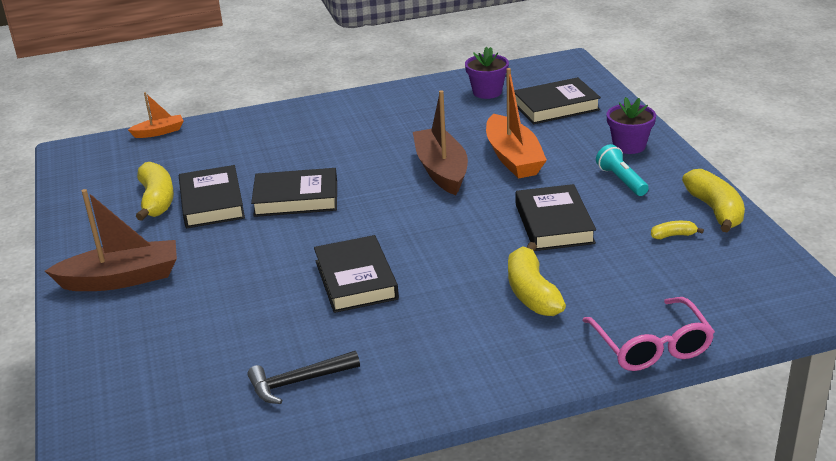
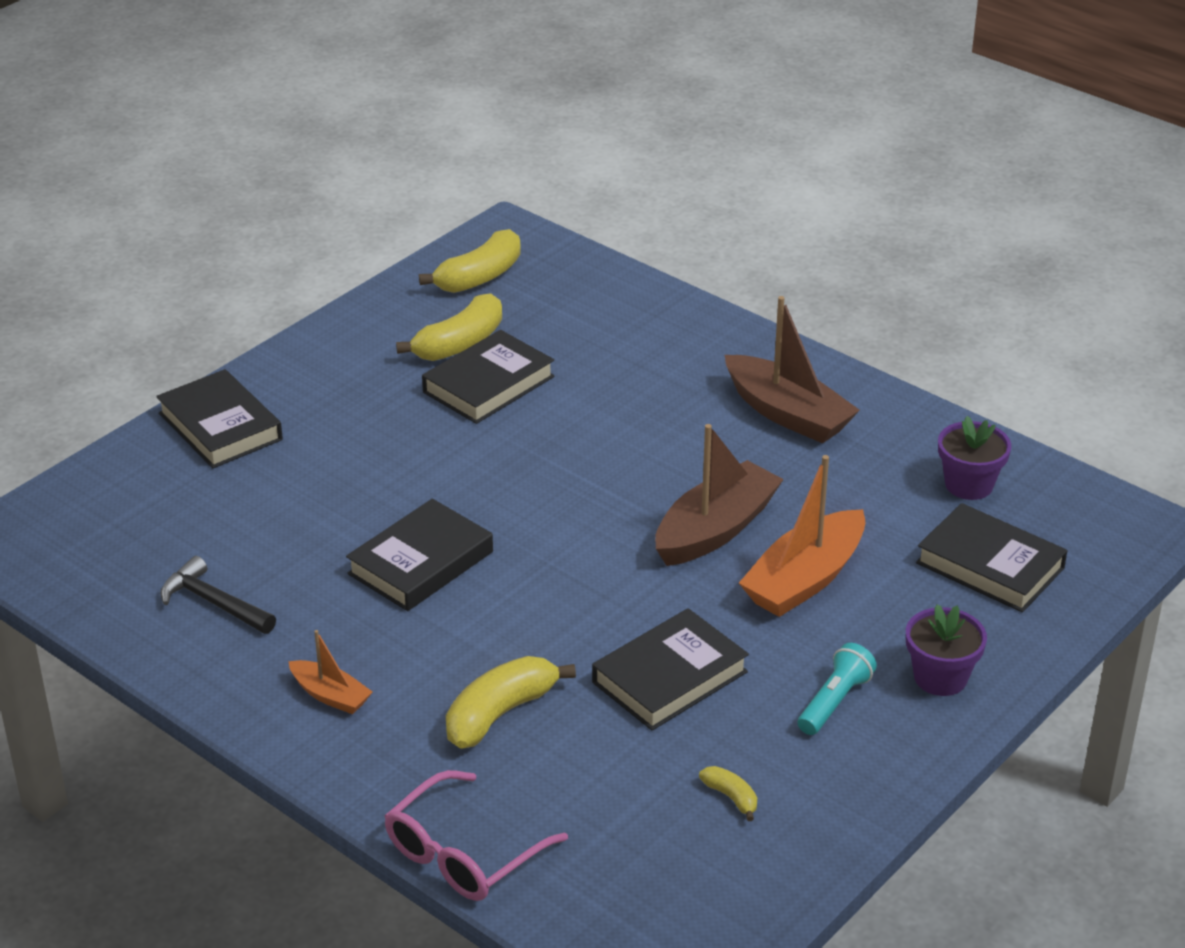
camera: 55 degrees right, 5 degrees up
brown boat [45,189,177,291] -> brown boat moved to [724,296,860,443]
orange boat [128,92,184,138] -> orange boat moved to [288,630,372,714]
black book [251,168,337,217] -> black book moved to [156,369,283,468]
yellow banana [682,169,745,232] -> yellow banana moved to [419,229,521,293]

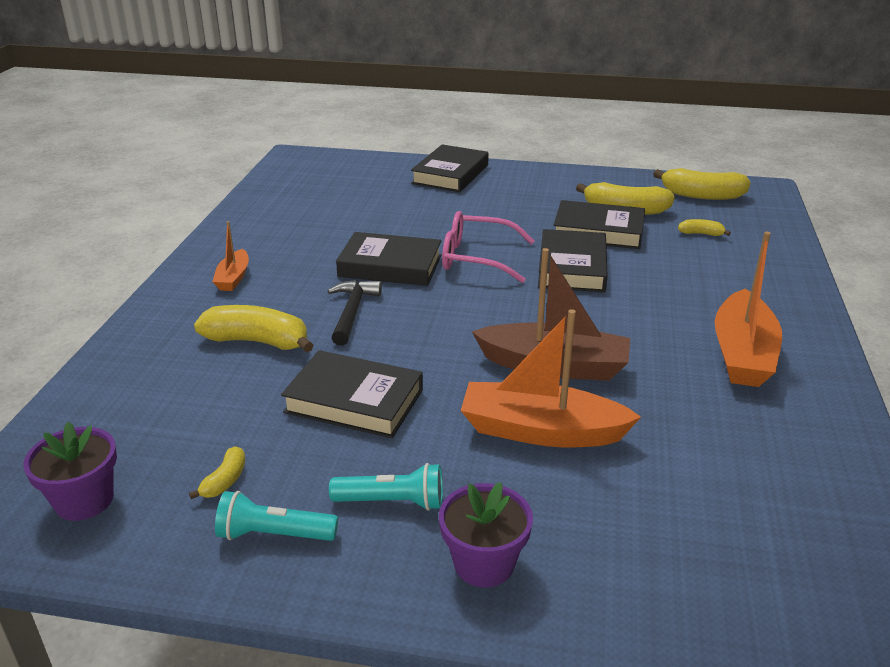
camera: 60 degrees right, 5 degrees down
black hammer [160,556,276,634] -> black hammer moved to [328,280,382,346]
pink glasses [385,770,568,901] -> pink glasses moved to [442,211,535,283]
brown boat [724,296,860,443] -> orange boat [715,232,782,387]
black book [916,503,1068,612] -> black book moved to [538,229,608,292]
purple flower pot [938,416,1011,500] -> purple flower pot moved to [23,422,117,521]
none -> turquoise flashlight [215,491,338,541]
none -> yellow banana [678,219,731,236]

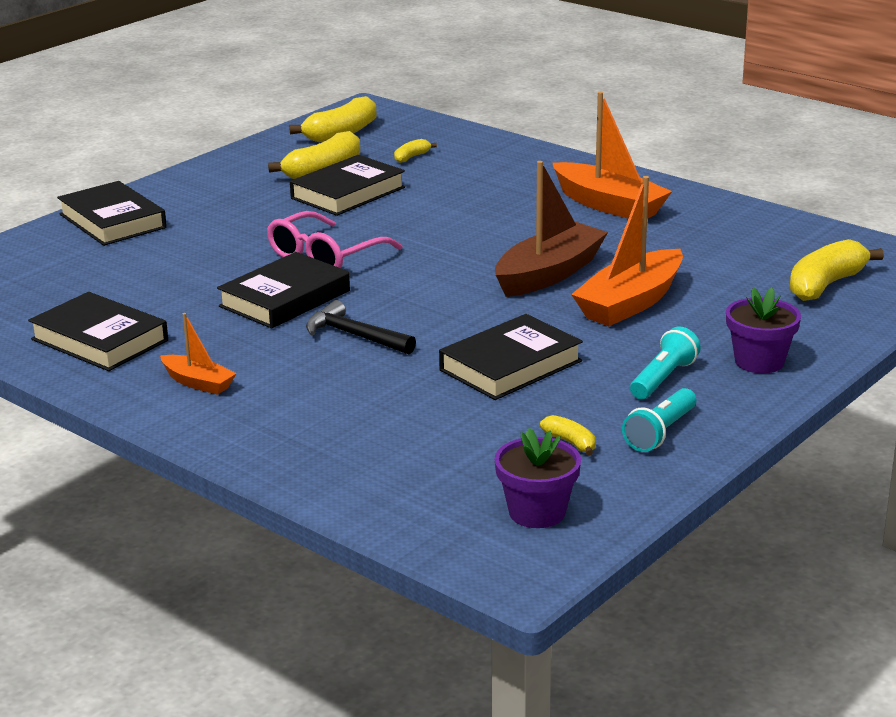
camera: 60 degrees left, 5 degrees down
yellow banana [194,305,314,353] -> yellow banana moved to [789,239,884,301]
black book [538,229,608,292] -> black book moved to [28,292,168,371]

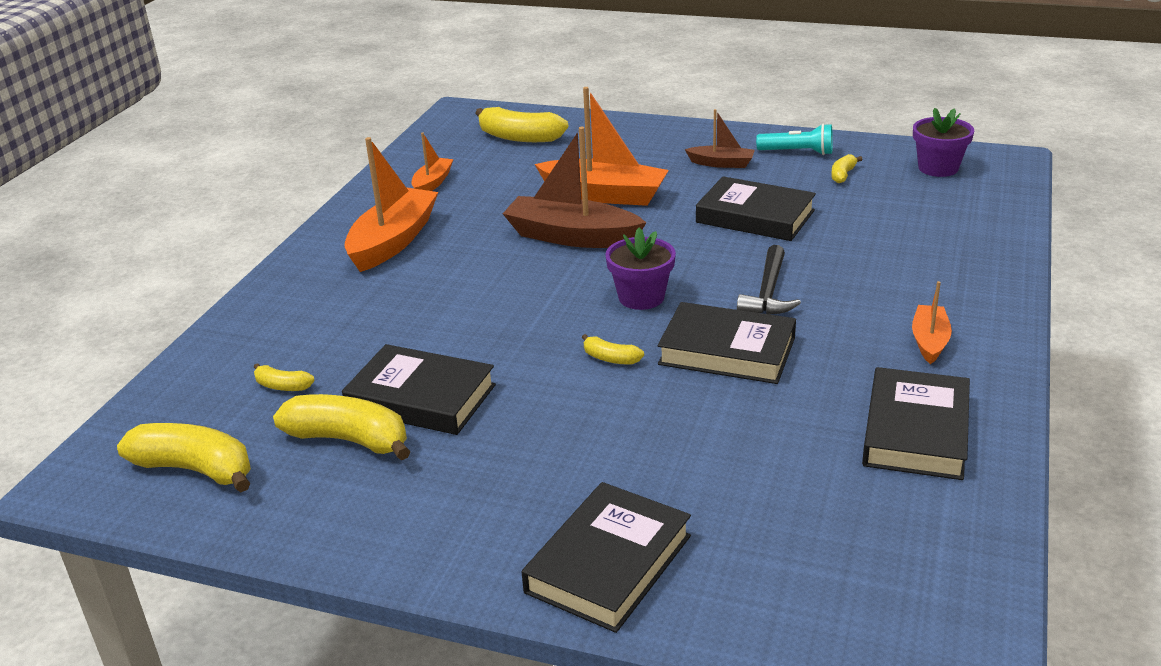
camera: 110 degrees left, 5 degrees up
pink glasses [267,211,403,268] -> yellow banana [582,334,644,364]
turquoise flashlight [630,326,701,399] -> brown boat [685,109,755,168]
purple flower pot [726,287,801,373] -> purple flower pot moved to [605,228,676,310]
none -> orange boat [411,132,454,191]

